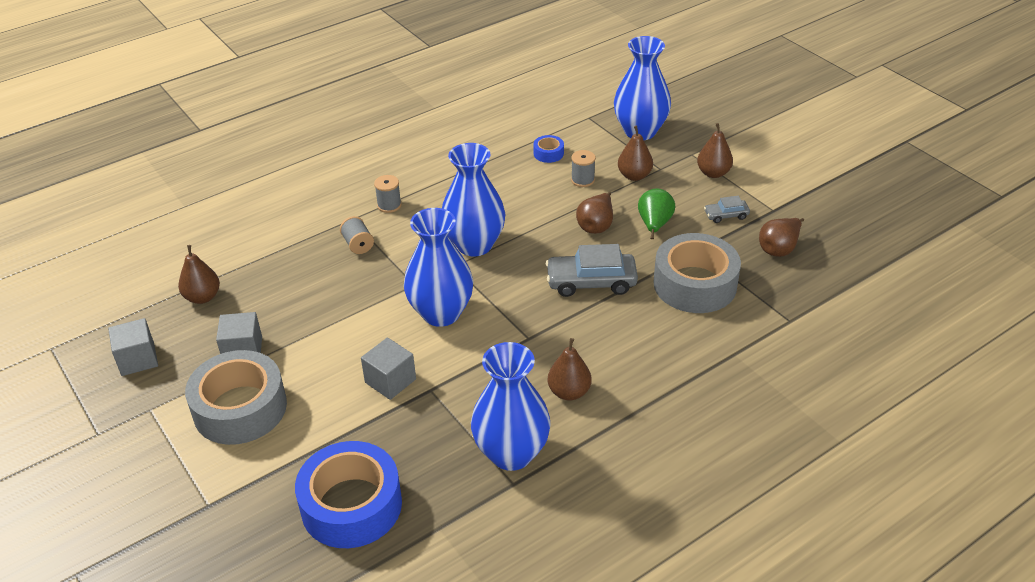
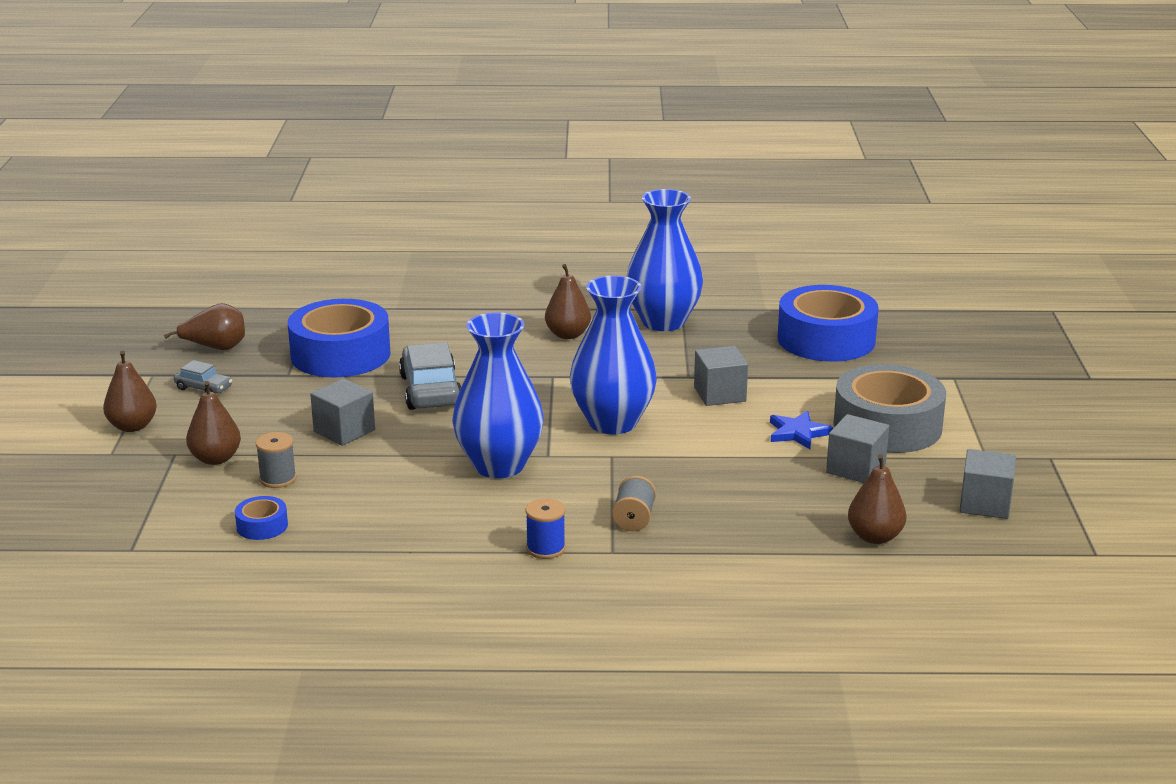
camera: 145 degrees left, 15 degrees down
grey spool [374,175,402,213] -> blue spool [526,498,565,559]
grey car [546,244,638,297] -> grey car turned 135 degrees counterclockwise [399,342,461,410]
brown pear [576,192,613,234] -> grey cube [310,378,375,446]
blue vase [614,36,671,140] -> none
green pear [638,189,675,239] -> none
grey tape [653,233,741,313] -> blue tape [288,299,391,377]
none -> blue star [770,411,833,449]

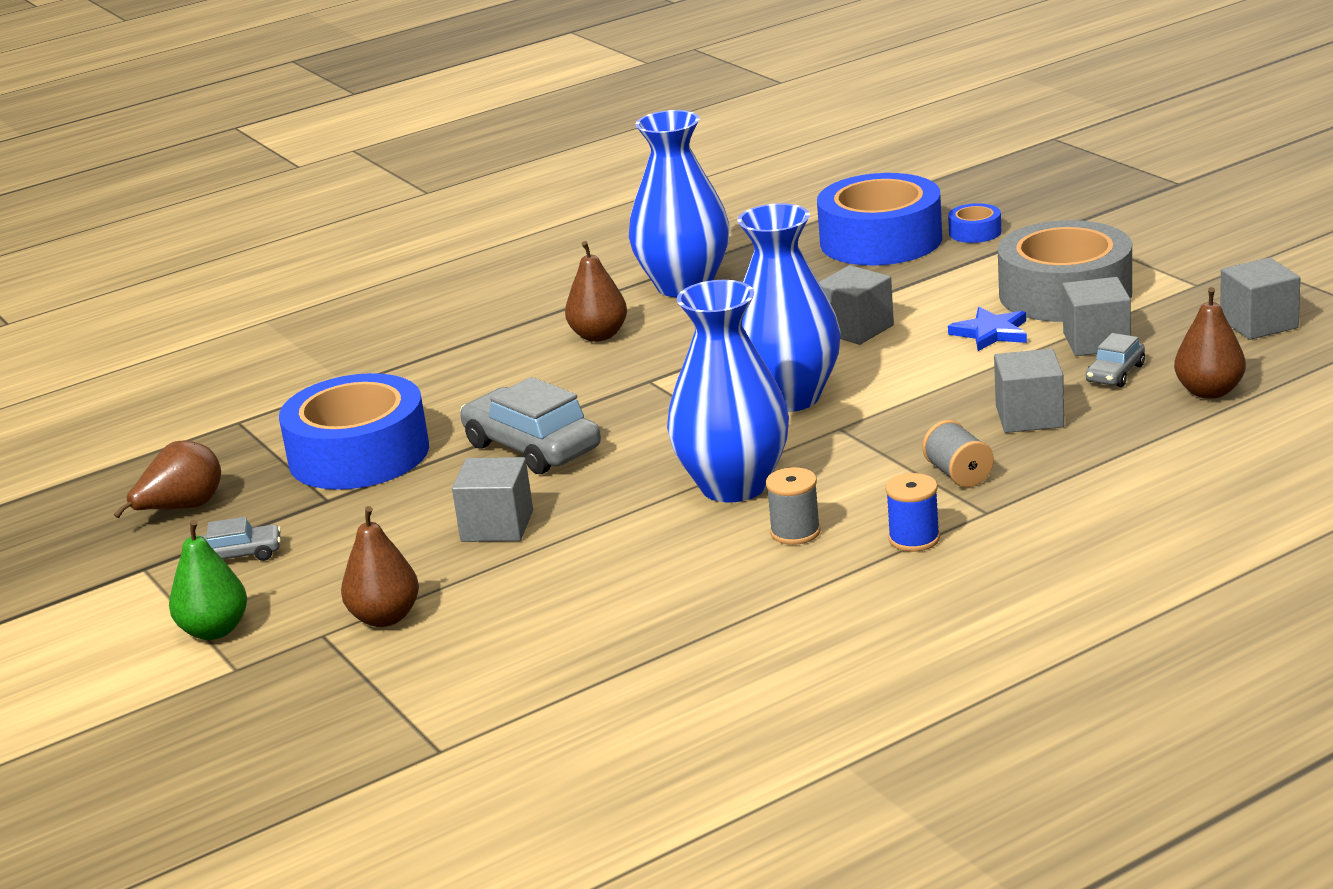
camera: 30 degrees left, 0 degrees up
brown pear [103,350,157,432] -> green pear [169,520,247,640]
blue tape [235,496,288,540] -> blue tape moved to [948,203,1001,243]
grey spool [256,432,296,488] -> grey spool moved to [766,467,821,545]
none -> grey cube [994,349,1064,433]
none -> grey car [1086,333,1145,387]

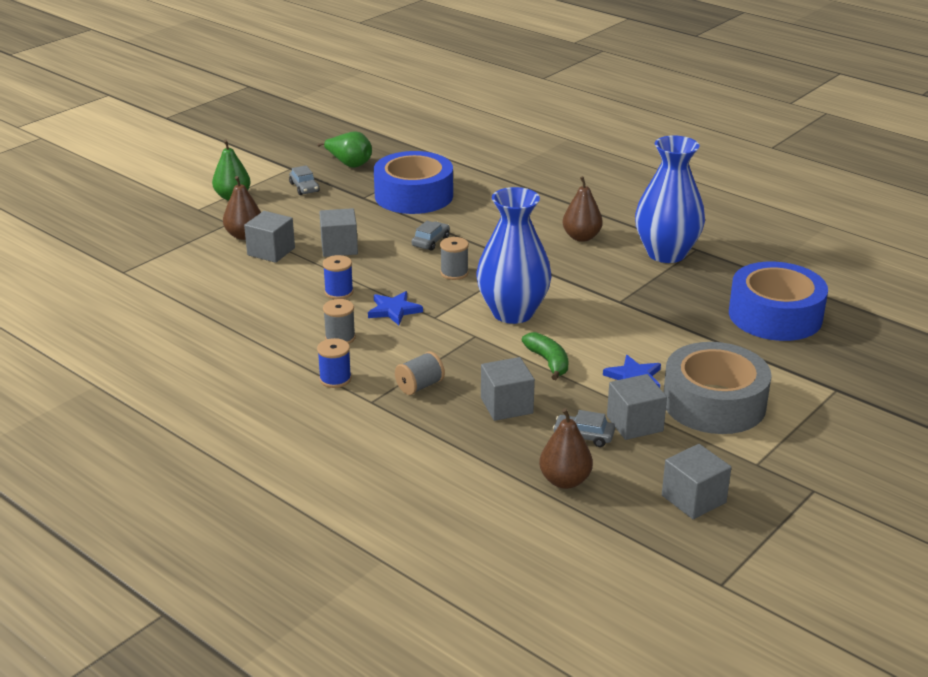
camera: 70 degrees right, 5 degrees up
brown pear [114,440,221,518] -> green pear [317,131,372,168]
grey car [460,377,601,474] -> grey car [411,221,450,251], size x0.52
blue vase [667,280,789,503] -> blue star [368,291,423,325]
grey cube [819,265,894,345] -> grey cube moved to [244,211,295,263]
blue tape [948,203,1001,243] -> none
none -> blue spool [323,255,354,299]
none -> grey spool [440,237,469,280]
none -> green banana [522,332,568,380]

